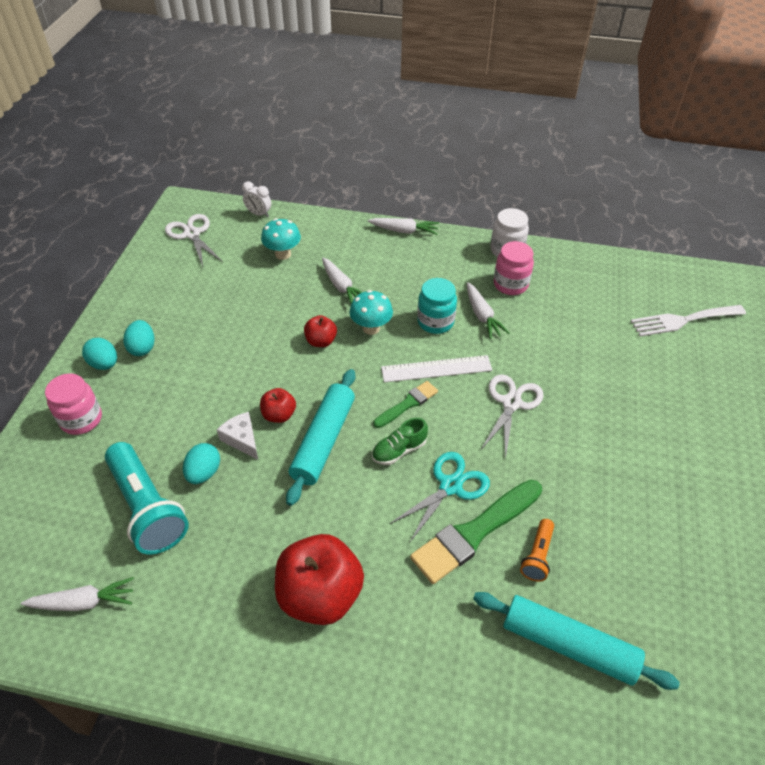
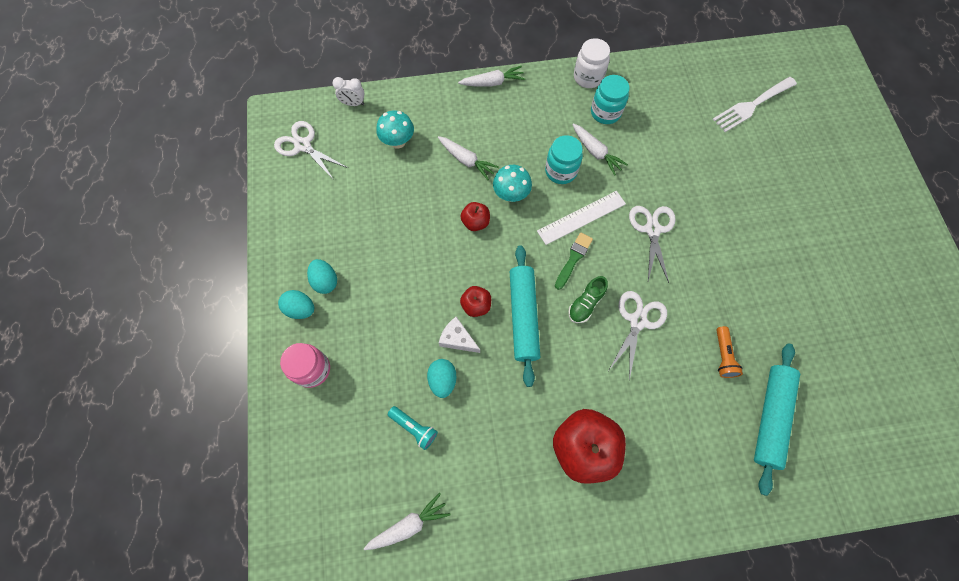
camera: 20 degrees left, 20 degrees up
turquoise flashlight [105,442,189,554] -> turquoise flashlight [388,406,438,450], size x0.49
turquoise scissors [389,452,490,542] -> white scissors [609,291,667,381]
green brush [410,480,542,584] -> none
turquoise rolling pin [473,592,680,690] -> turquoise rolling pin turned 75 degrees counterclockwise [754,343,800,496]
pink jar [494,241,534,295] -> turquoise jar [591,75,630,124]

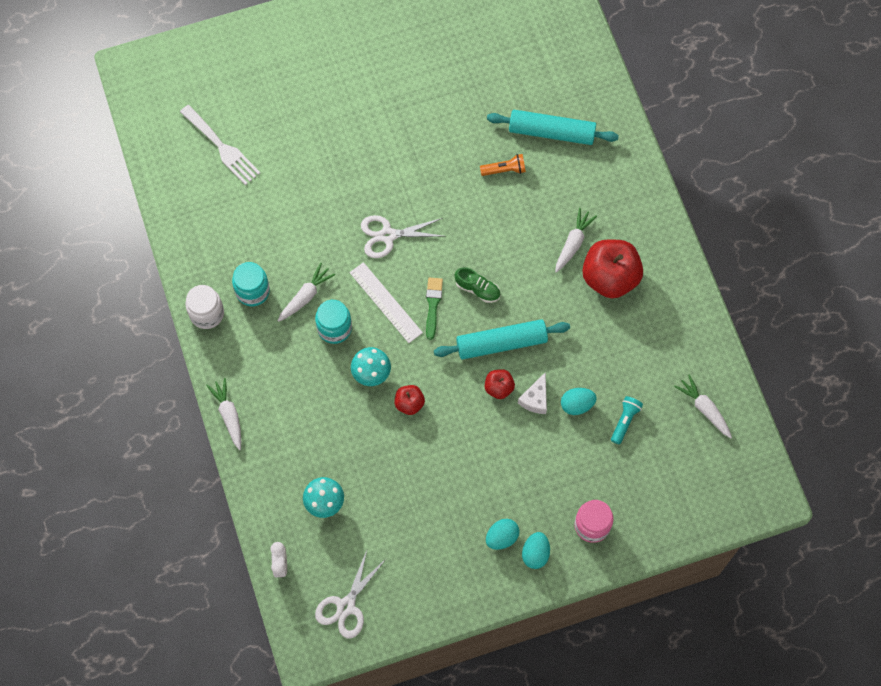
camera: 100 degrees left, 0 degrees up
white carrot [438,136,499,180] -> white carrot moved to [555,208,597,273]
green brush [555,232,593,290] -> green brush turned 75 degrees clockwise [426,278,443,340]
white scissors [609,291,667,381] -> none

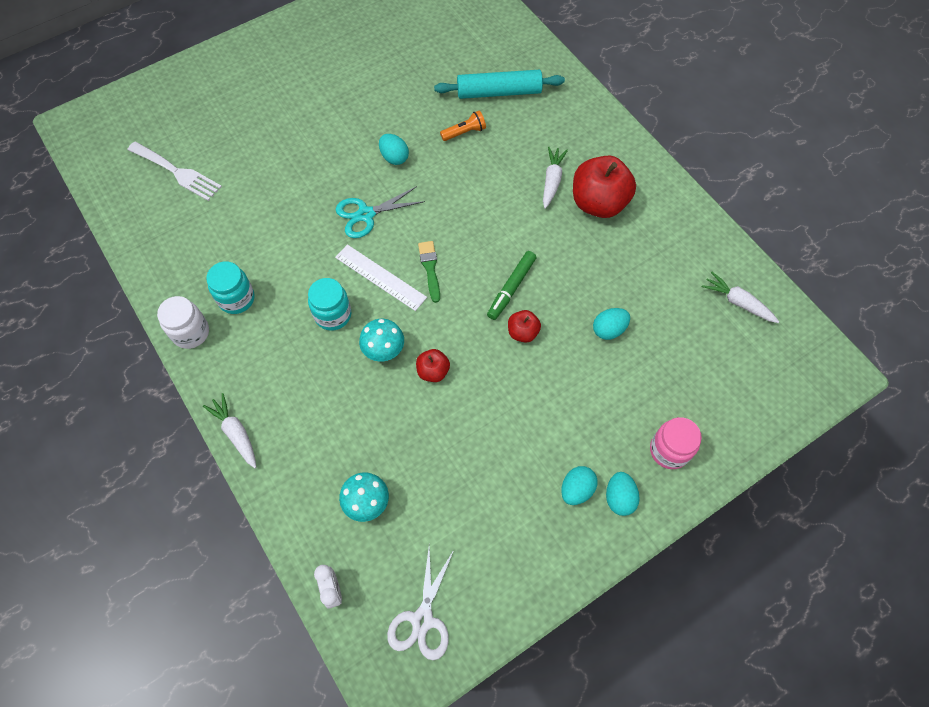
camera: 15 degrees left, 5 degrees down
white carrot [278,263,335,322] -> none
white scissors [361,215,443,258] -> turquoise scissors [336,186,425,238]
turquoise rolling pin [434,319,570,360] -> green marker [487,251,536,320]
green shoe [455,267,500,303] -> none
white cheese [518,372,547,414] -> none
turquoise flashlight [611,396,643,445] -> none
none -> turquoise egg [379,134,409,165]

